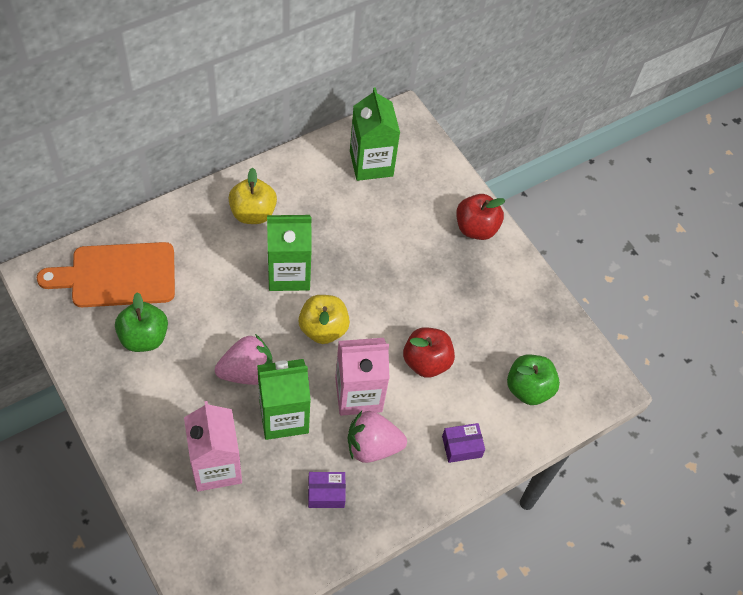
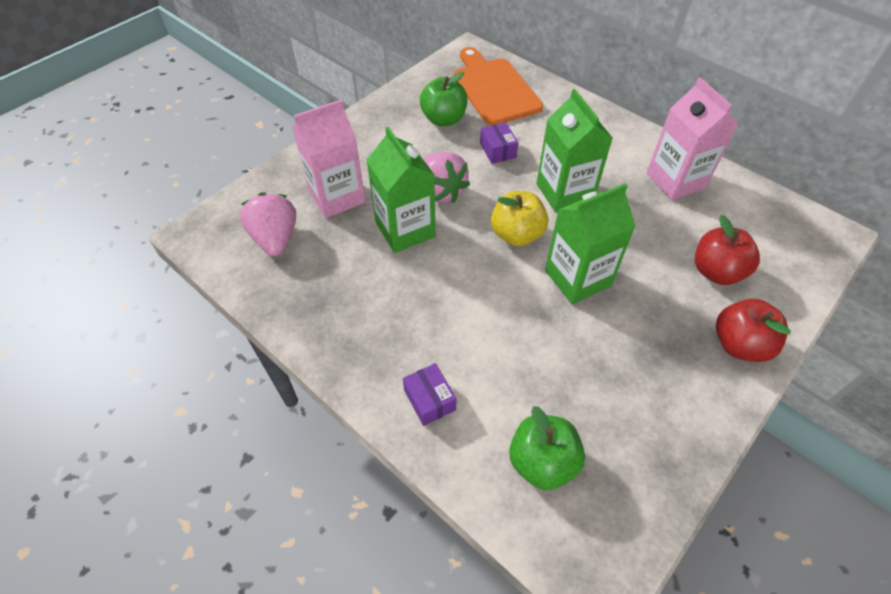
camera: 80 degrees right, 5 degrees down
yellow apple [228,167,277,224] -> none
purple box [308,472,346,508] -> purple box moved to [480,122,518,164]
pink carton [335,338,390,416] -> pink carton moved to [647,77,739,200]
pink strawberry [348,411,407,463] -> pink strawberry moved to [240,192,296,256]
green carton [350,87,400,181] -> green carton moved to [545,183,636,304]
red apple [403,327,455,378] -> red apple moved to [695,215,760,285]

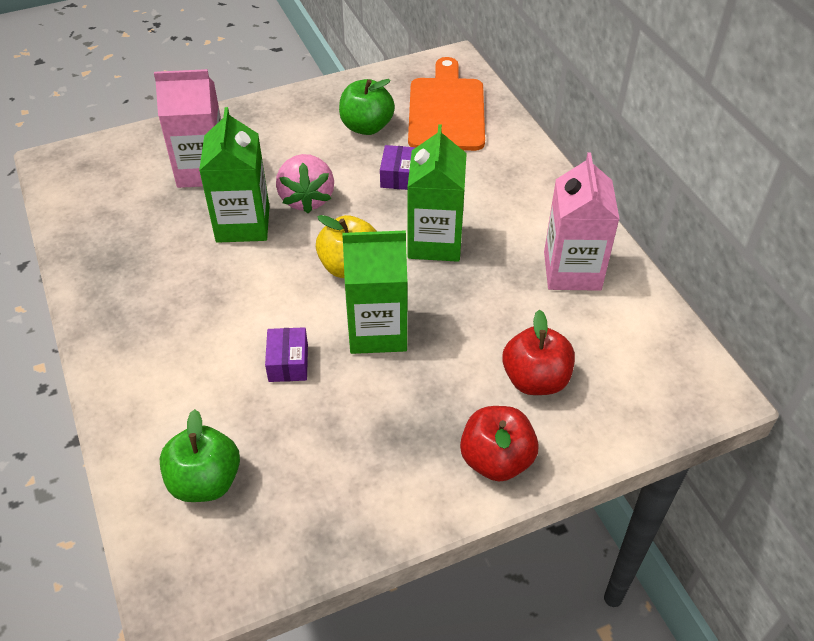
camera: 25 degrees right, 5 degrees down
pink strawberry [240,192,296,256] -> none
purple box [403,363,456,426] -> purple box moved to [265,327,308,382]

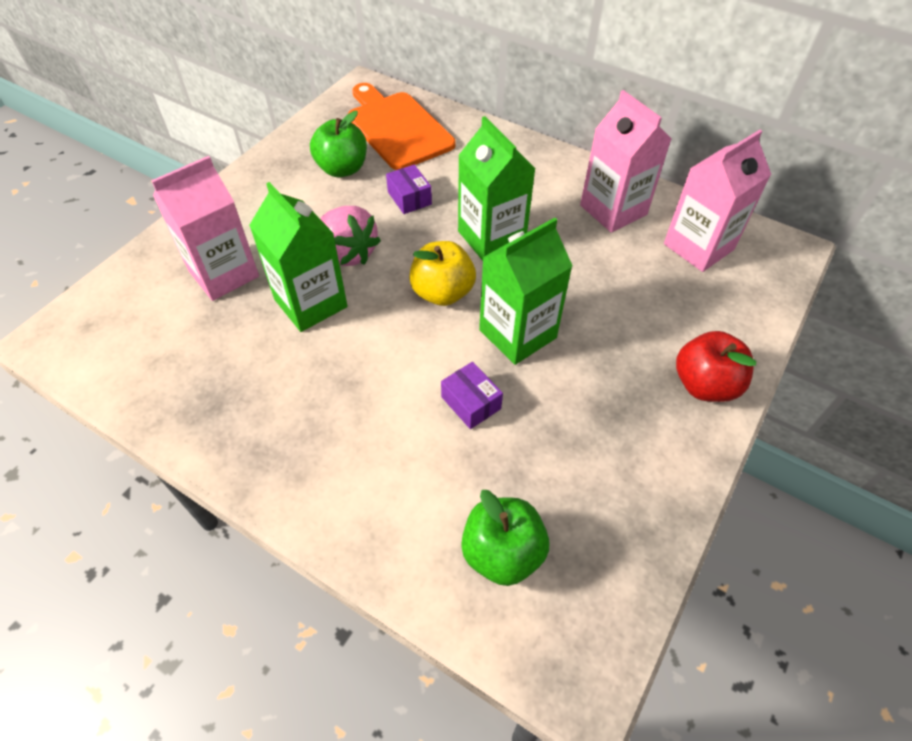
camera: 35 degrees left, 5 degrees up
red apple [502,310,575,395] -> none
none -> pink carton [664,130,771,272]

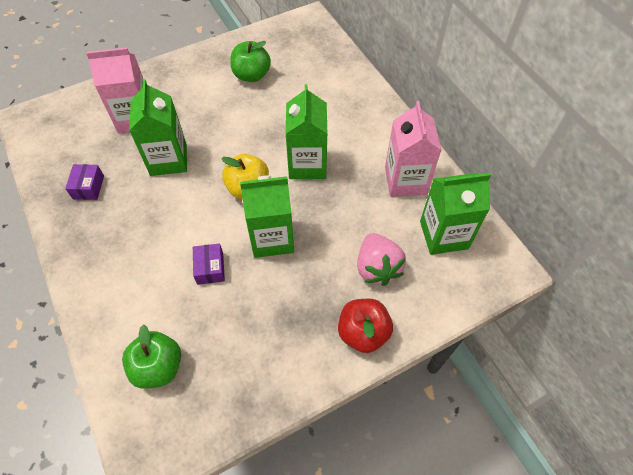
camera: 30 degrees right, 5 degrees up
pink strawberry [320,206,381,266] -> pink strawberry moved to [357,233,406,286]
orange cutting board [348,83,456,170] -> none
purple box [386,165,432,214] -> purple box moved to [65,164,104,200]
pink carton [664,130,771,272] -> green carton [420,173,491,255]

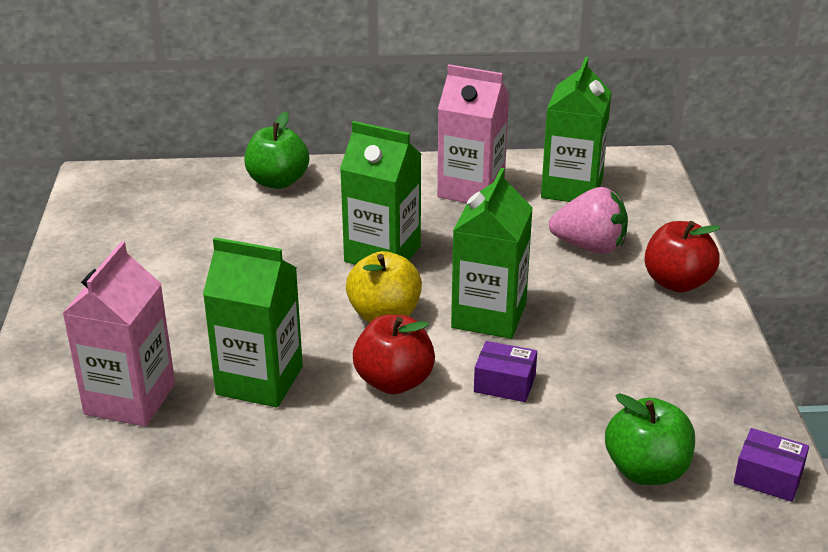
camera: 65 degrees left, 25 degrees down
purple box [65,164,104,200] -> purple box moved to [734,428,809,502]
green apple [230,41,271,82] -> green apple moved to [244,111,309,189]
none -> red apple [353,315,435,394]

